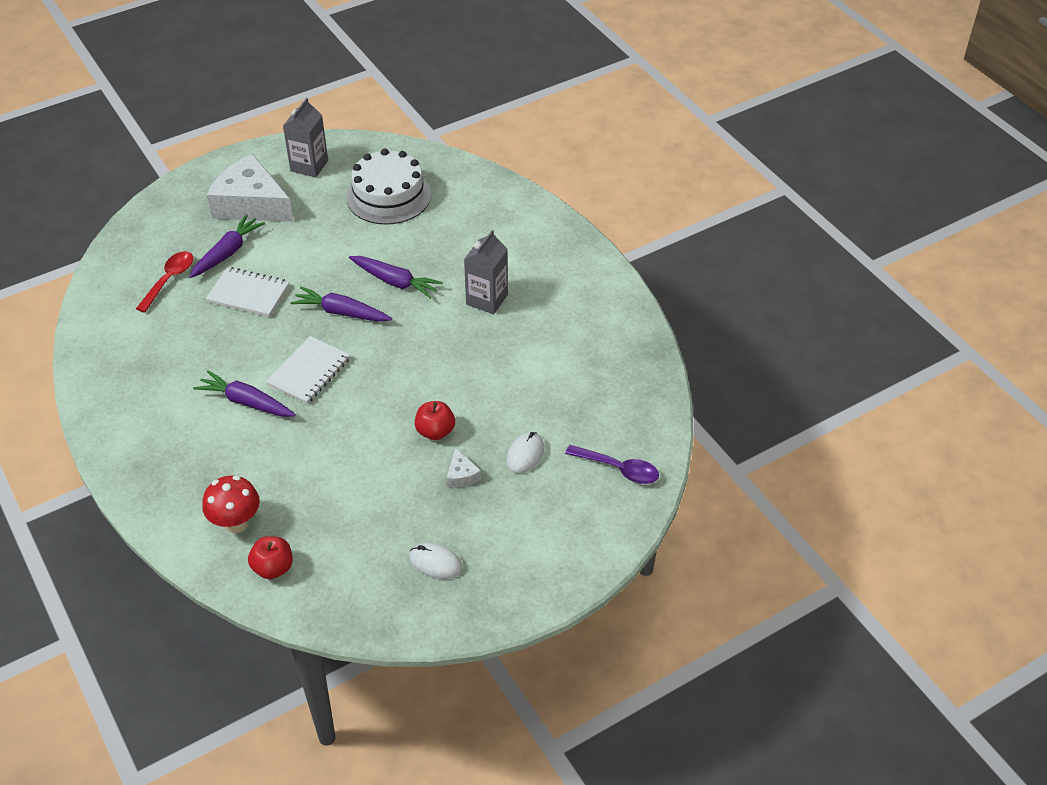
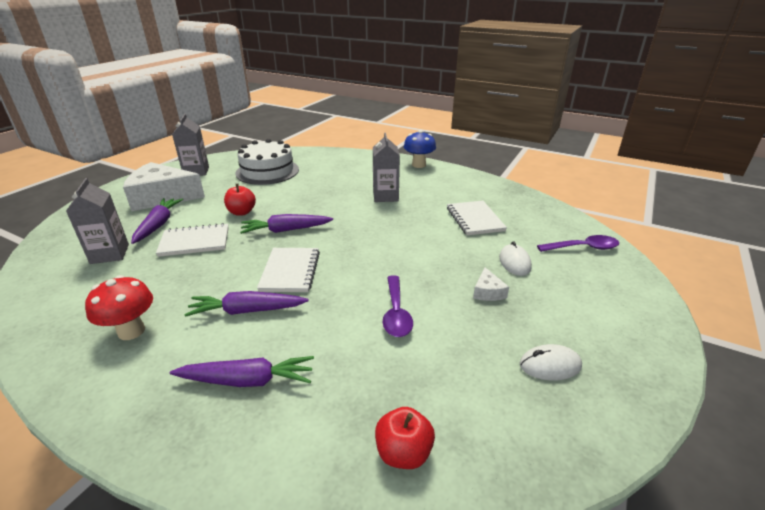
camera: 30 degrees left, 15 degrees down
red spoon [136,251,193,313] -> grey carton [66,178,129,264]
red mushroom [202,475,260,533] -> red mushroom moved to [85,275,153,340]
purple carrot [349,256,443,299] -> purple carrot moved to [170,356,314,387]
red apple [415,401,455,440] -> red apple moved to [224,184,256,216]
white cheese [446,448,481,488] -> white cheese turned 45 degrees clockwise [473,267,509,301]
none -> purple spoon [383,275,413,337]
none -> blue mushroom [404,130,436,168]
none -> white notebook [447,201,507,235]

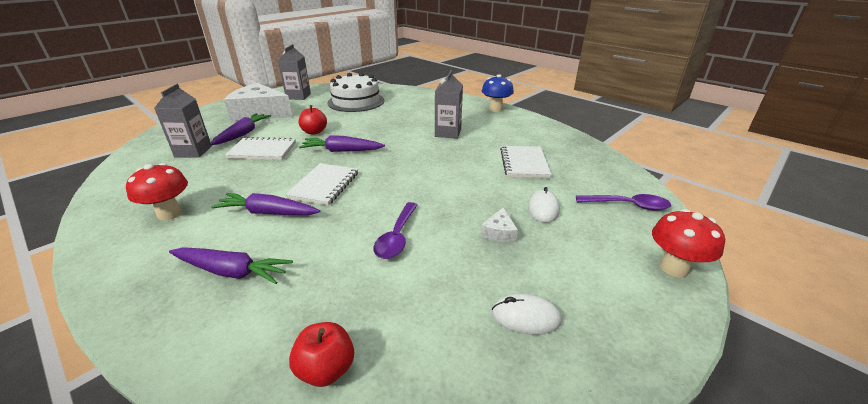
camera: 15 degrees right, 0 degrees up
none -> red mushroom [652,209,725,278]

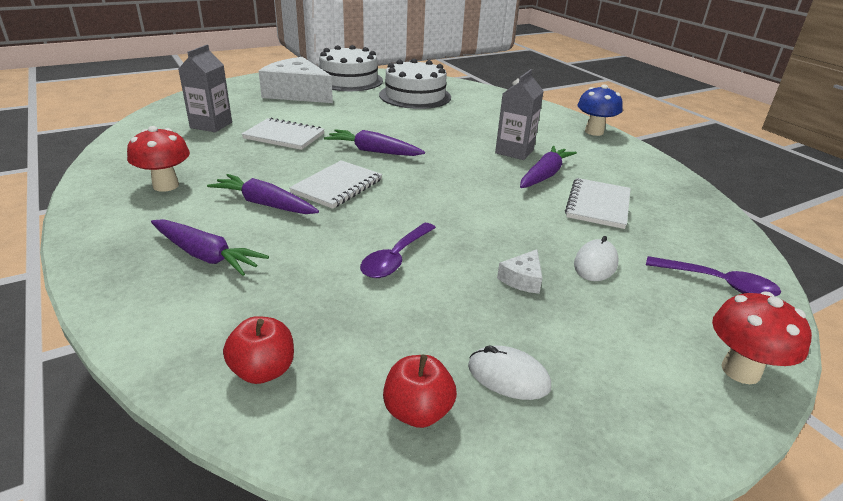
camera: 15 degrees right, 0 degrees up
purple carrot [210,113,271,145] -> purple carrot moved to [520,146,577,188]
grey carton [278,44,311,100] -> white cake [319,45,383,91]
red apple [299,105,327,135] -> red apple moved to [383,355,457,428]

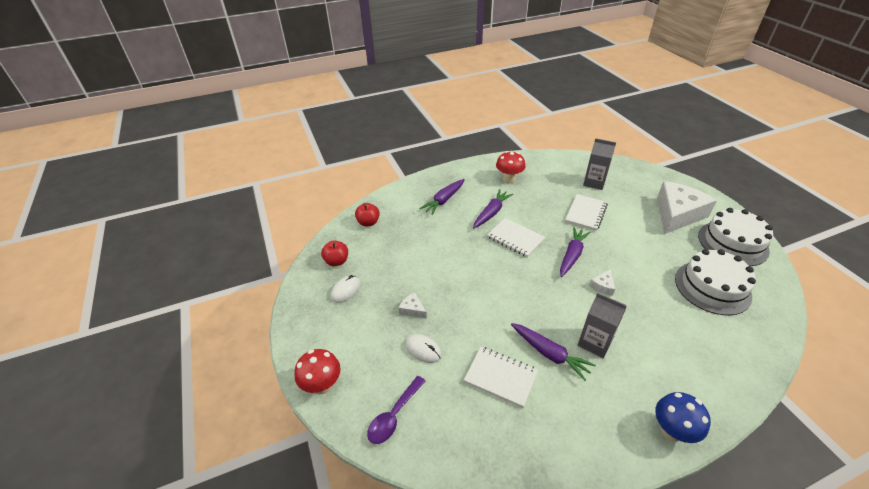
camera: 100 degrees right, 10 degrees up
purple spoon [360,223,436,278] -> none
none -> white cheese [589,269,615,296]

